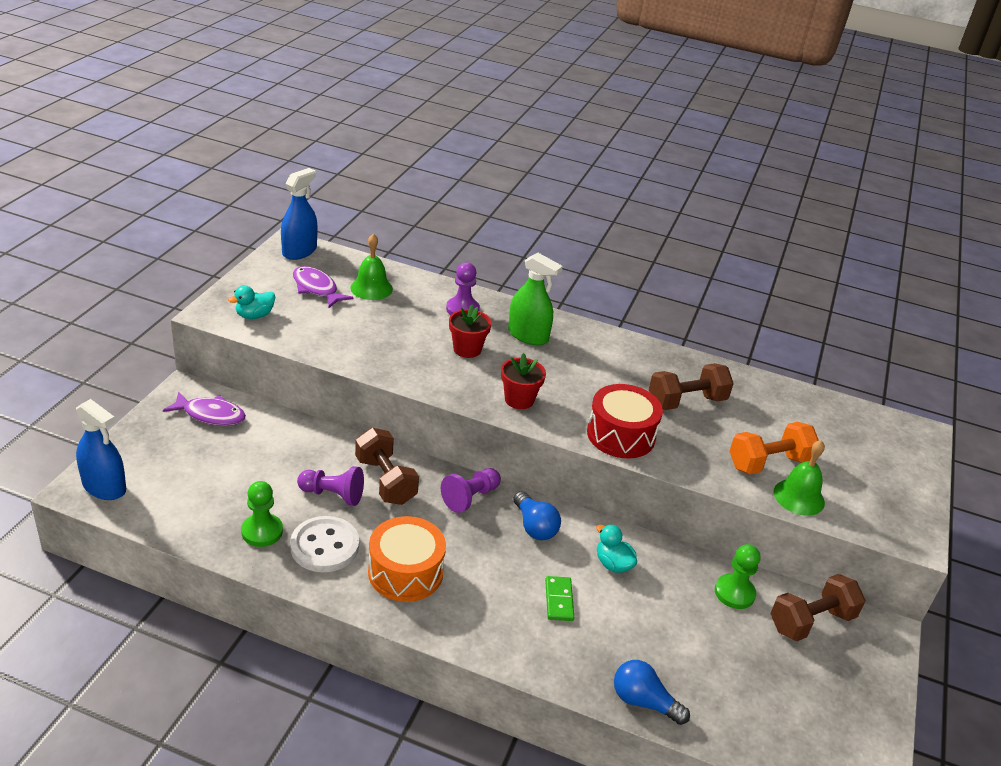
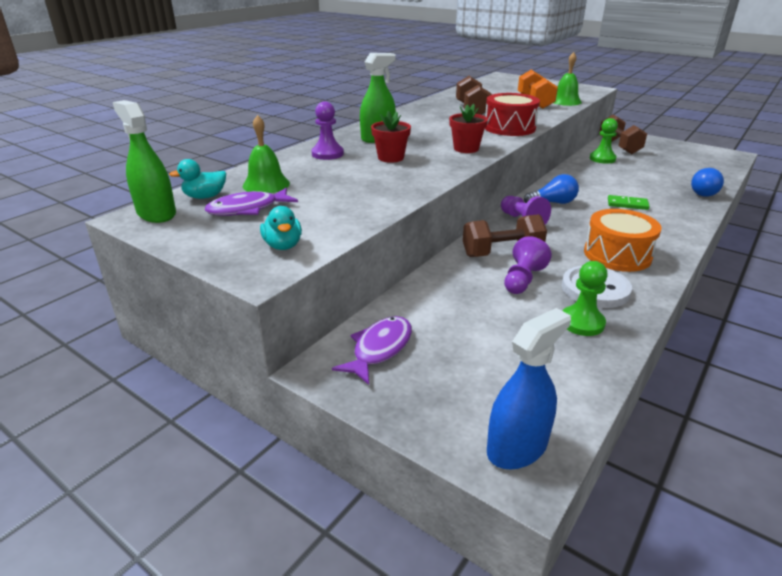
camera: 70 degrees left, 5 degrees down
blue spray bottle [281,168,317,260] -> green spray bottle [113,100,176,223]
turquoise duck [596,525,637,573] -> turquoise duck moved to [169,159,226,199]

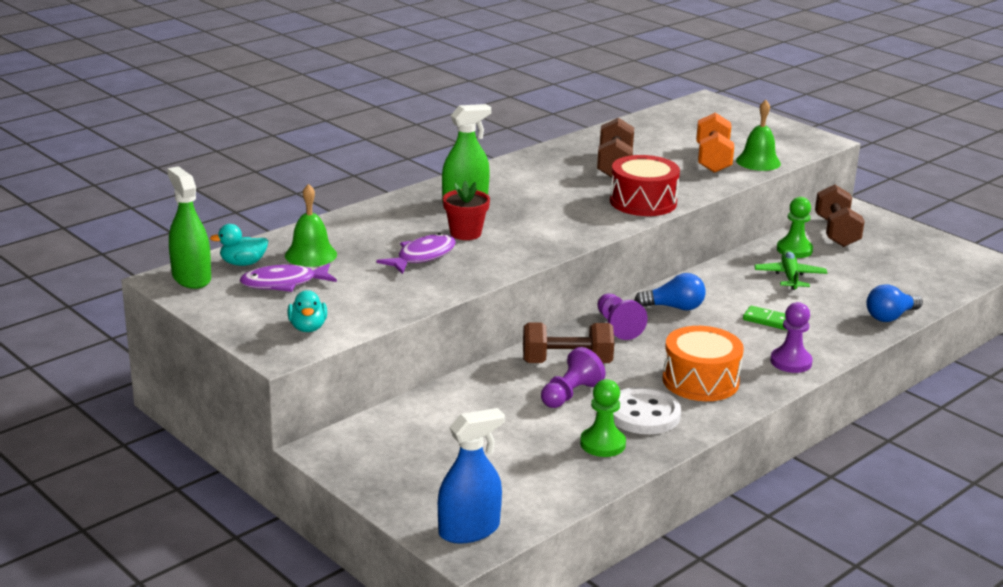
camera: 10 degrees right, 5 degrees down
purple pawn [311,101,344,160] -> purple pawn moved to [770,302,813,373]
purple fish [332,316,412,385] -> purple fish moved to [376,233,456,274]
red flower pot [449,104,488,153] -> none
none -> green plane [754,250,827,290]

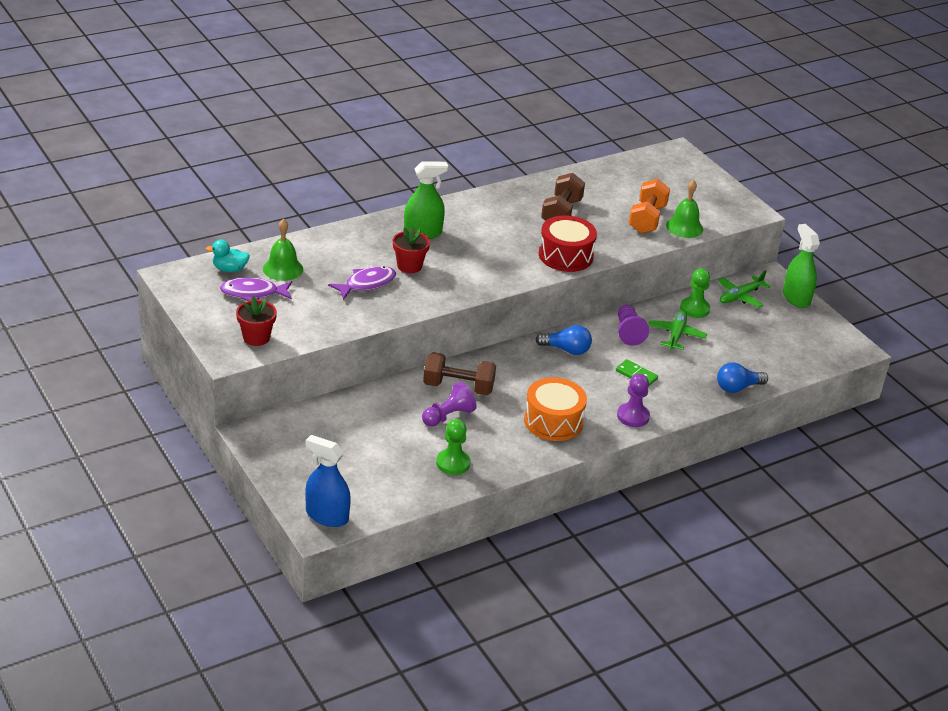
camera: 10 degrees right, 10 degrees up
green spray bottle [167,166,211,289] -> green spray bottle moved to [783,224,820,308]
turquoise duck [287,290,327,332] -> red flower pot [236,296,277,346]
blue spray bottle [438,408,505,544] -> blue spray bottle turned 135 degrees counterclockwise [305,435,351,527]
purple pawn [597,293,647,340] -> purple pawn moved to [618,305,649,346]
white button [613,387,681,434] -> none
brown dumbbell [815,185,865,247] -> green plane [718,270,771,308]

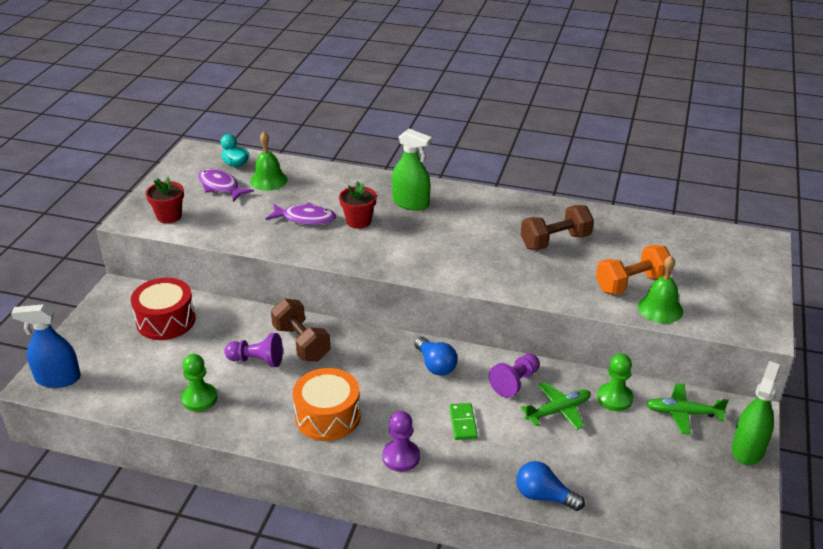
camera: 50 degrees right, 0 degrees up
blue spray bottle [305,435,351,527] -> blue spray bottle turned 75 degrees counterclockwise [11,304,81,388]
red drum [539,215,597,272] -> red drum moved to [131,278,196,340]

